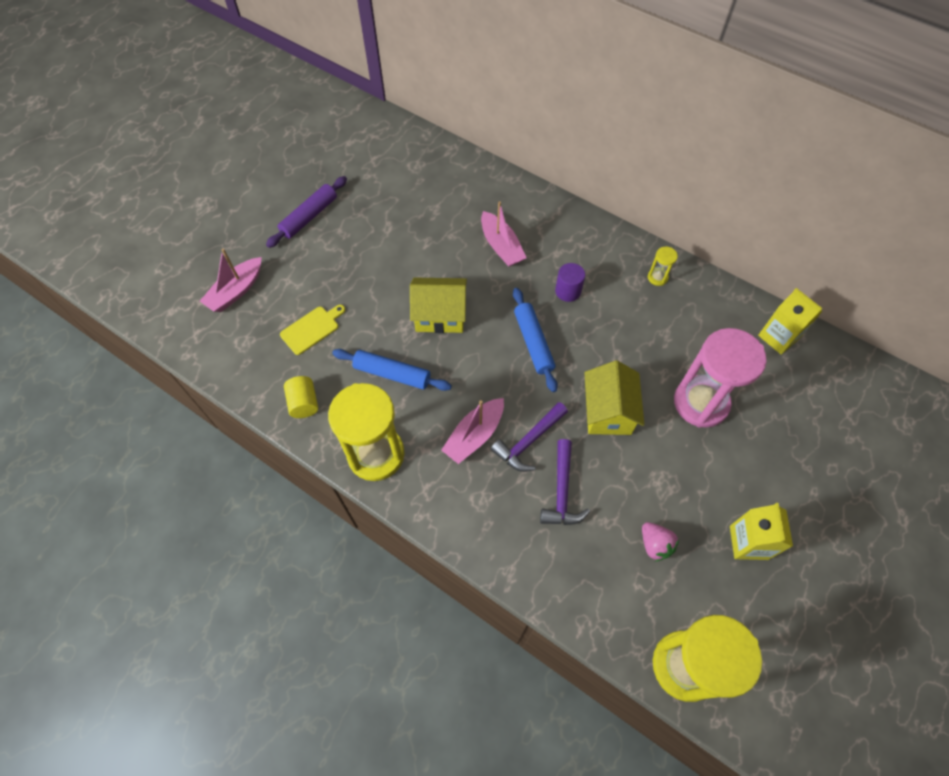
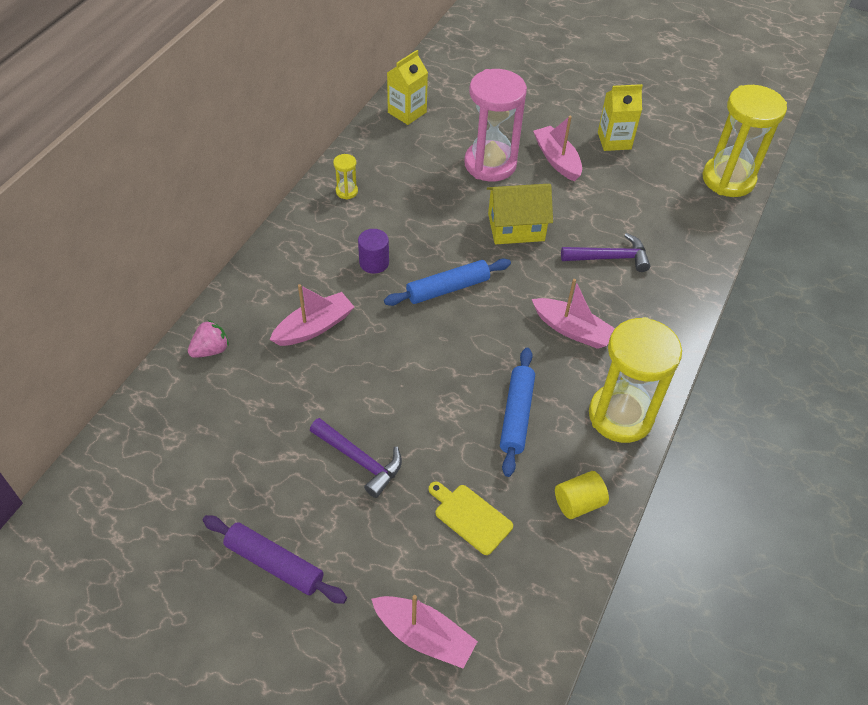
camera: 100 degrees left, 10 degrees down
yellow house [410,278,467,333] -> none
purple hammer [491,402,568,472] -> purple hammer moved to [310,418,402,498]
pink strawberry [642,522,679,561] -> pink strawberry moved to [188,320,229,358]
none -> pink boat [533,116,582,181]

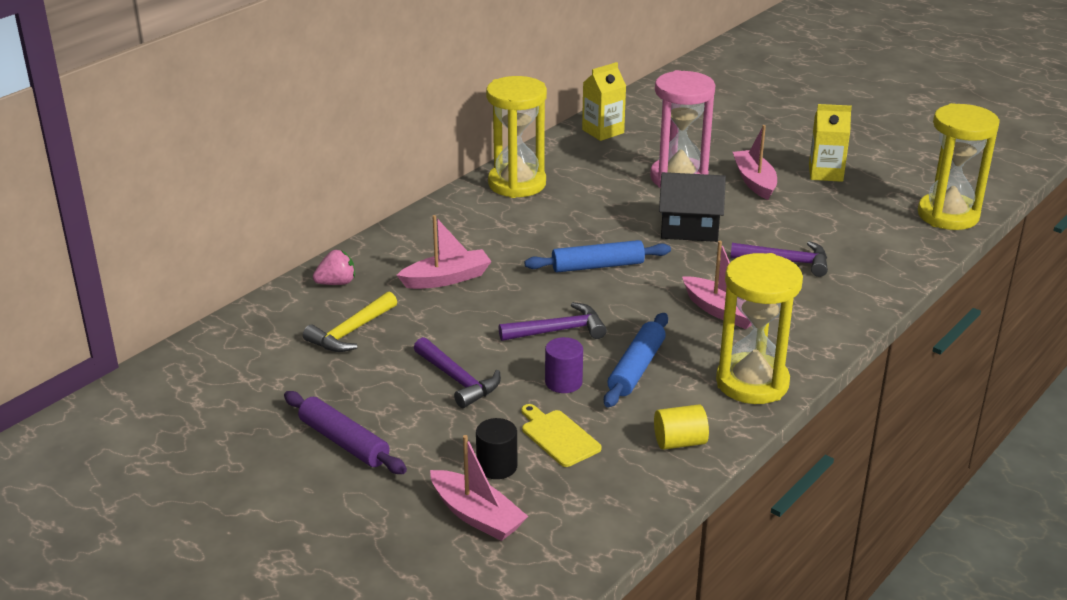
camera: 15 degrees right, 20 degrees down
yellow hourglass [333,154,358,200] -> yellow hourglass [486,76,547,198], size x2.44
purple cylinder [358,229,389,274] -> purple cylinder moved to [545,337,583,393]
yellow house [487,184,553,244] -> black house [659,172,726,242]
none -> yellow hammer [303,291,397,352]
none -> black cylinder [476,418,517,479]
none -> purple hammer [499,302,607,341]

